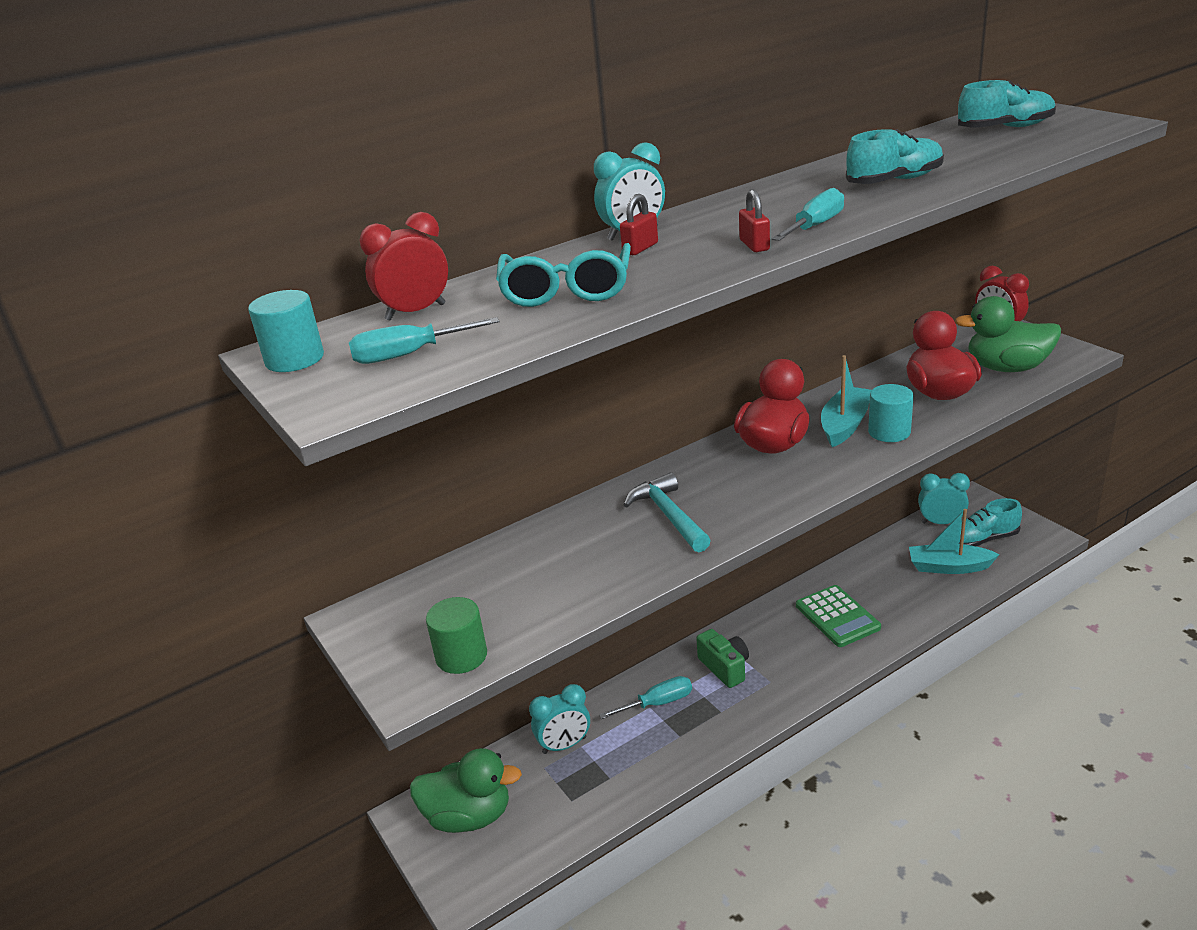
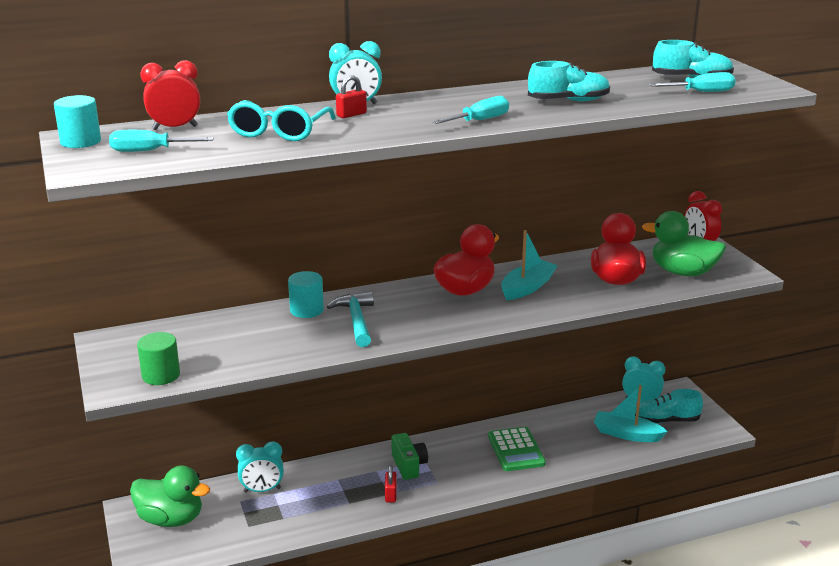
camera: 10 degrees right, 5 degrees down
turquoise screwdriver [599,676,692,719] -> turquoise screwdriver moved to [649,72,736,92]
red padlock [739,189,770,252] -> red padlock moved to [385,465,397,502]
turquoise cylinder [868,384,914,442] -> turquoise cylinder moved to [288,271,324,318]

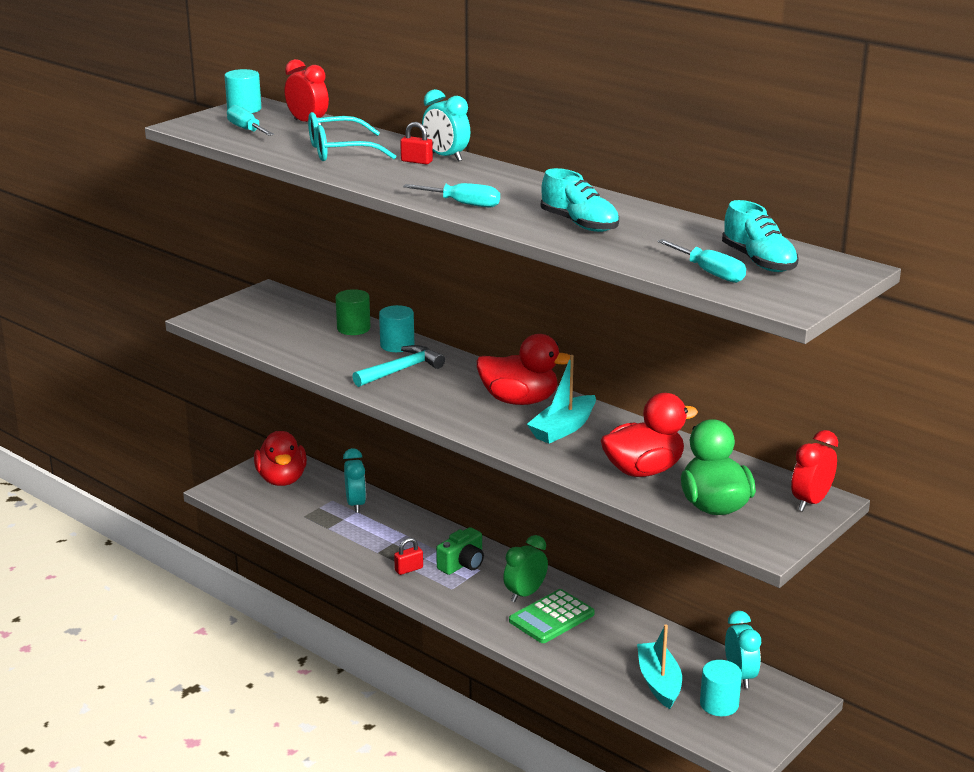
camera: 60 degrees right, 0 degrees up
green duck [130,465,210,527] -> red duck [254,431,307,486]
green cylinder [137,332,180,385] -> green cylinder moved to [336,289,371,335]
turquoise clock [236,441,284,493] -> turquoise clock turned 150 degrees counterclockwise [343,448,366,513]
turquoise boat [501,230,558,300] -> turquoise boat turned 120 degrees clockwise [527,355,596,444]
turquoise shoe [635,389,703,423] -> turquoise cylinder [700,660,742,716]
none -> green clock [503,535,548,602]

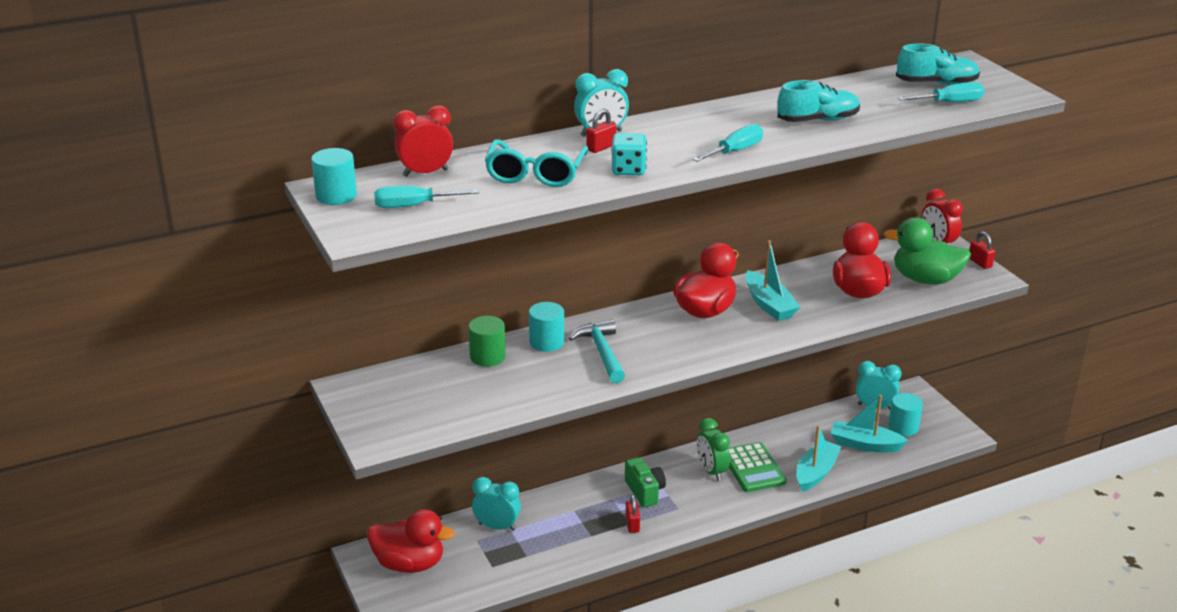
camera: 65 degrees left, 5 degrees up
none -> turquoise dice [611,133,647,175]
none -> turquoise boat [796,425,842,492]
none -> red padlock [969,231,995,269]

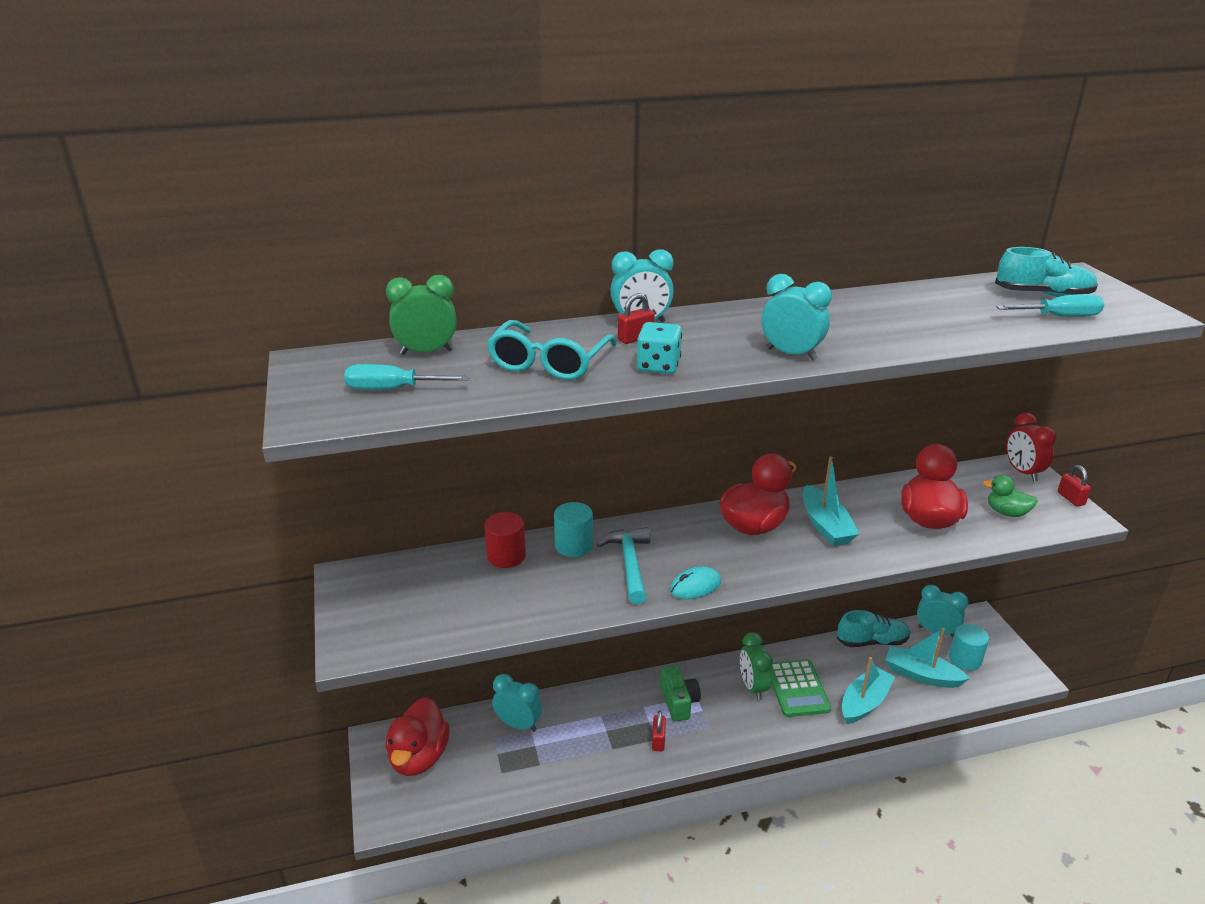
camera: 10 degrees right, 0 degrees up
turquoise cylinder [311,148,357,205] -> none
red duck [367,509,455,573] -> red duck turned 75 degrees clockwise [386,697,450,776]
red clock [394,105,453,177] -> green clock [386,275,457,355]
green cylinder [468,316,506,367] -> red cylinder [485,512,526,568]
turquoise screwdriver [692,124,763,162] -> turquoise clock [762,274,832,361]
turquoise shoe [778,80,860,122] -> turquoise shoe moved to [837,610,910,647]
green duck [883,217,971,285] -> green duck [983,475,1038,517], size x0.55
none -> turquoise mouse [670,566,721,599]

